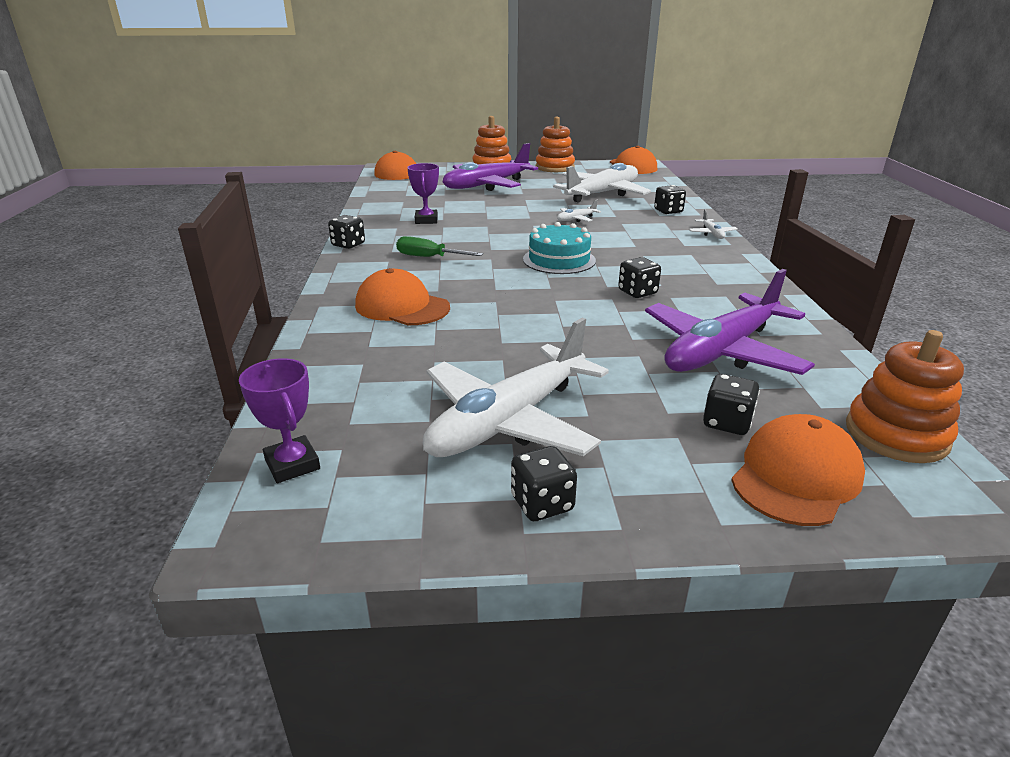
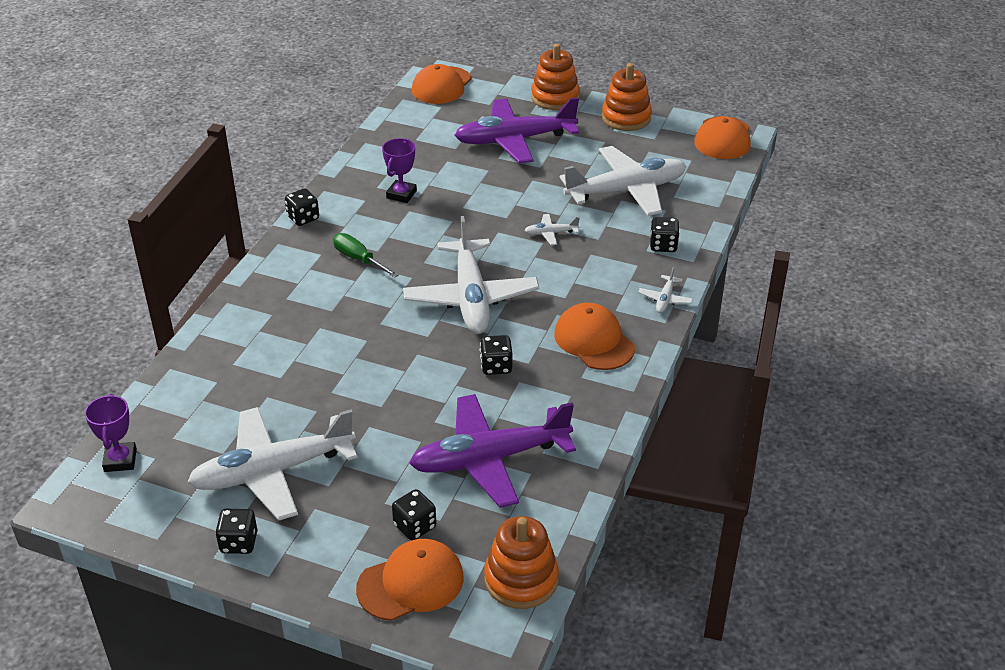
camera: 25 degrees right, 10 degrees up
orange cap [355,268,450,325] -> orange cap moved to [554,303,635,370]
turquoise cake [523,222,596,274] -> white plane [403,216,539,334]

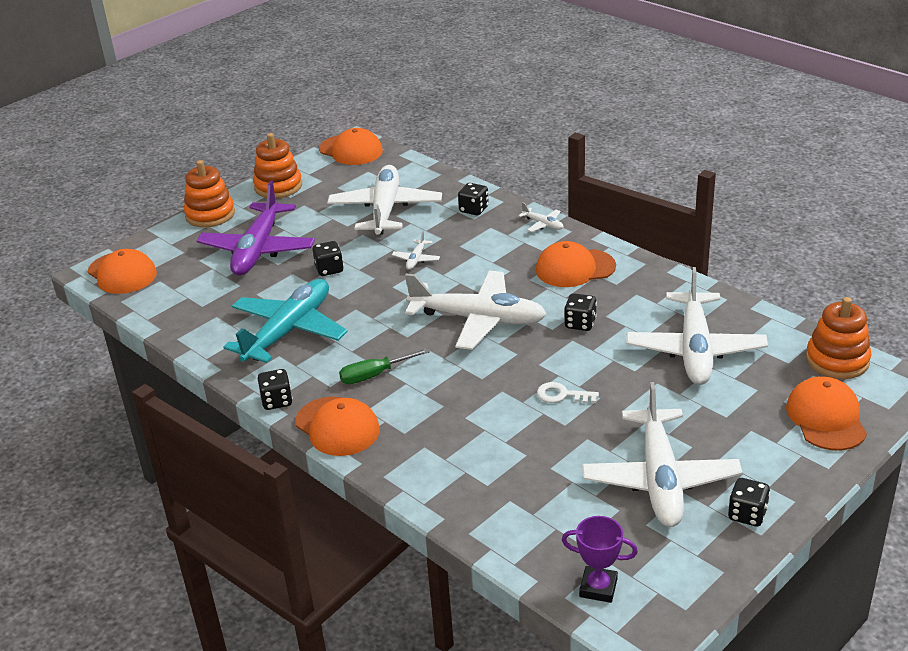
camera: 65 degrees left, 5 degrees down
purple trophy [382,138,417,203] -> turquoise plane [224,279,348,363]
black dice [392,489,436,541] -> black dice moved to [313,241,344,276]
purple plane [409,394,576,508] -> white plane [626,267,768,385]
none -> orange cap [295,396,380,456]
none -> white key [537,382,599,403]

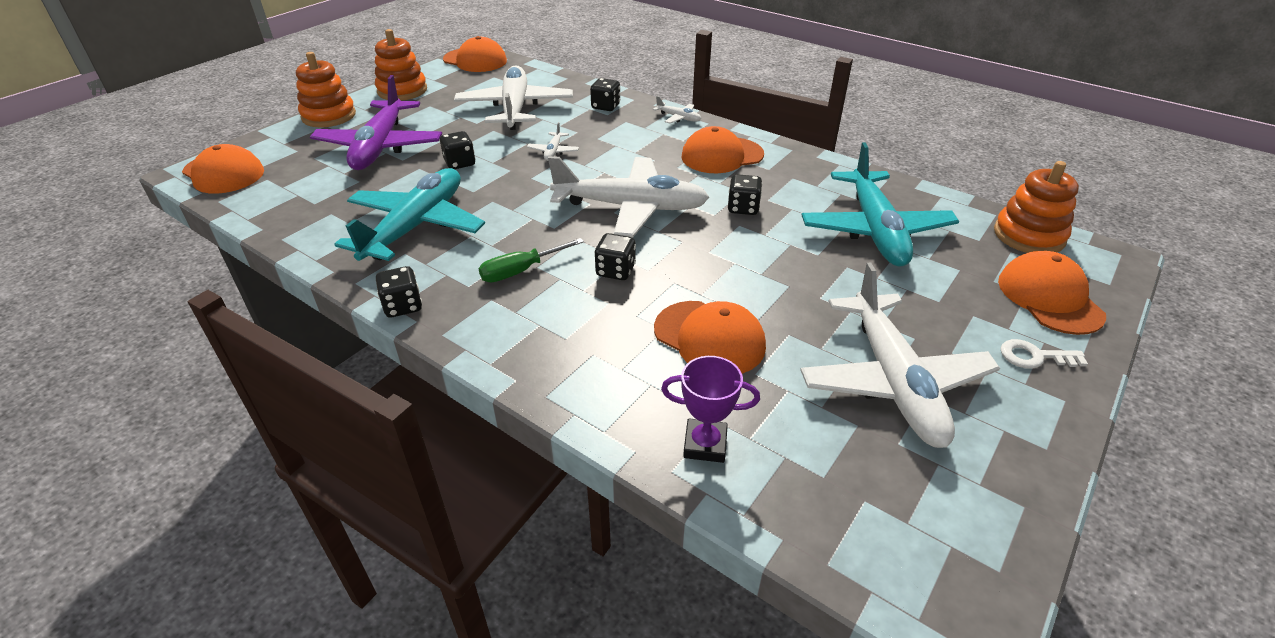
camera: 10 degrees left, 5 degrees up
orange cap [295,396,380,456] -> orange cap moved to [654,301,766,374]
white key [537,382,599,403] -> white key moved to [1001,339,1088,369]
purple trophy [562,516,638,603] -> purple trophy moved to [661,356,760,463]
white plane [626,267,768,385] -> turquoise plane [802,142,959,266]
black dice [728,478,770,526] -> black dice moved to [594,233,636,280]

